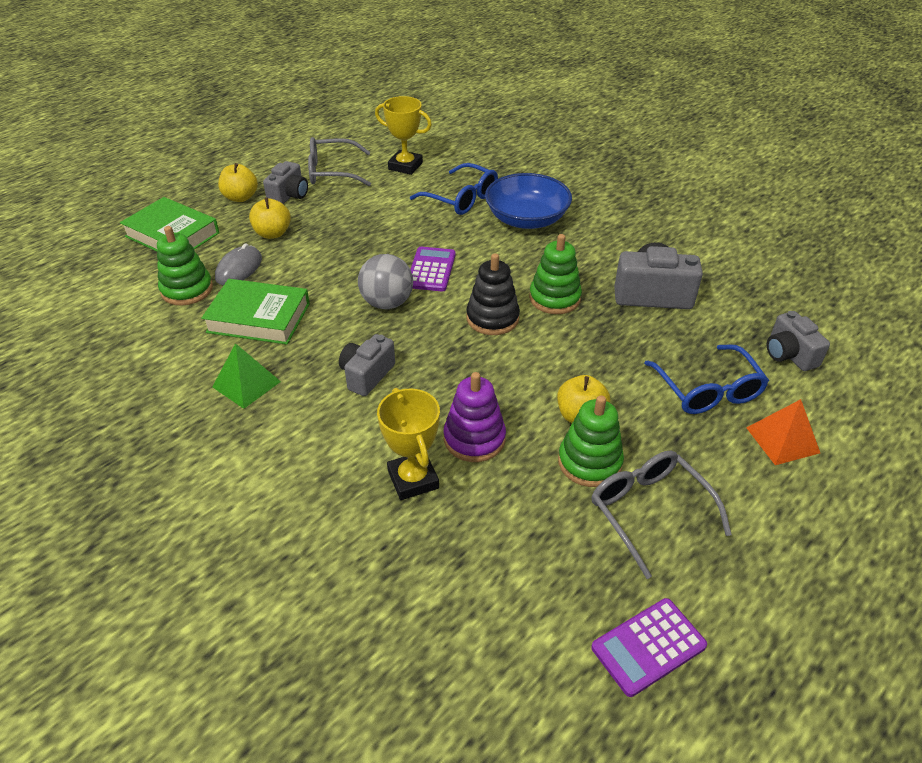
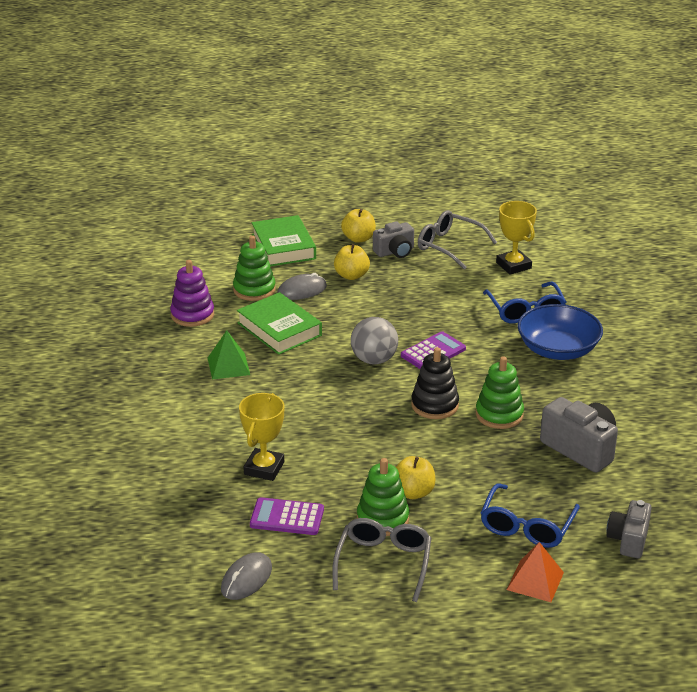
camera: 40 degrees right, 10 degrees down
grey camera [339,334,395,396] -> none
purple stacking toy [443,372,506,462] -> purple stacking toy moved to [170,260,214,327]
purple calculator [591,598,707,697] -> purple calculator moved to [250,497,324,535]
none -> grey mouse [221,552,272,600]

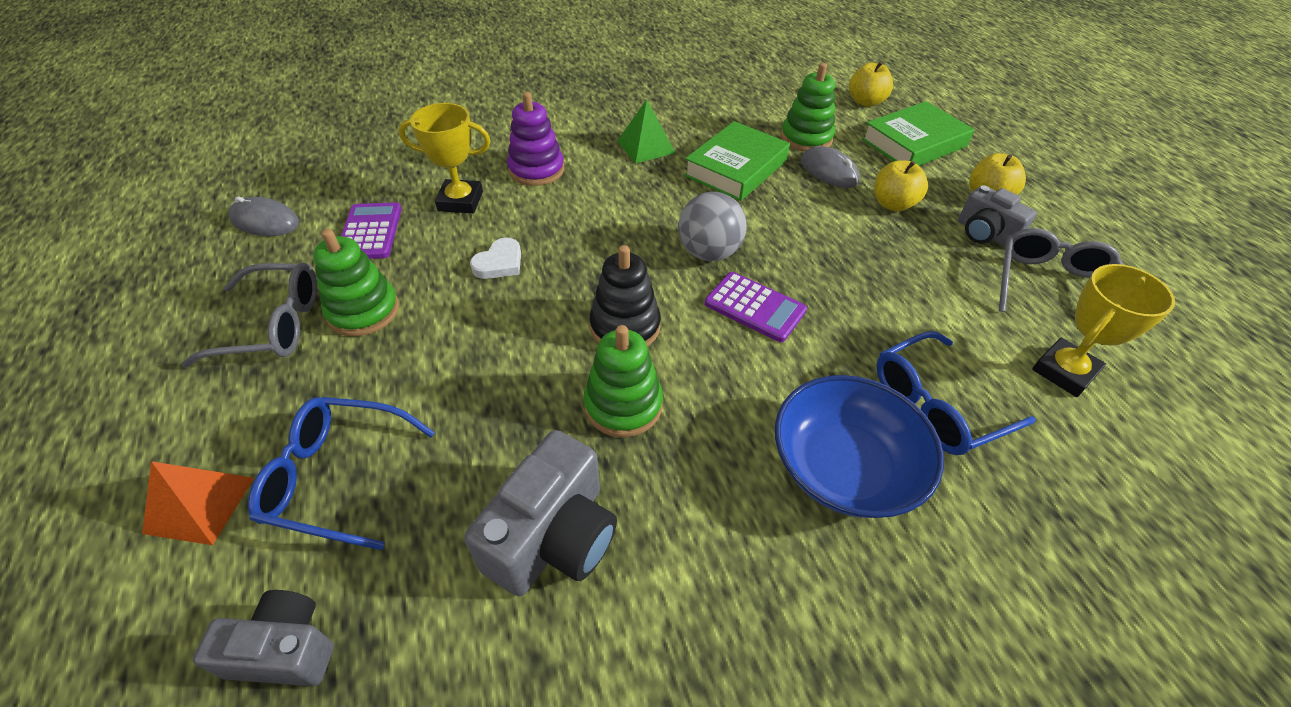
camera: 75 degrees right, 15 degrees up
purple stacking toy [170,260,214,327] -> purple stacking toy moved to [507,92,564,186]
yellow apple [396,456,436,499] -> yellow apple moved to [849,61,893,107]
none -> white heart [470,238,521,279]

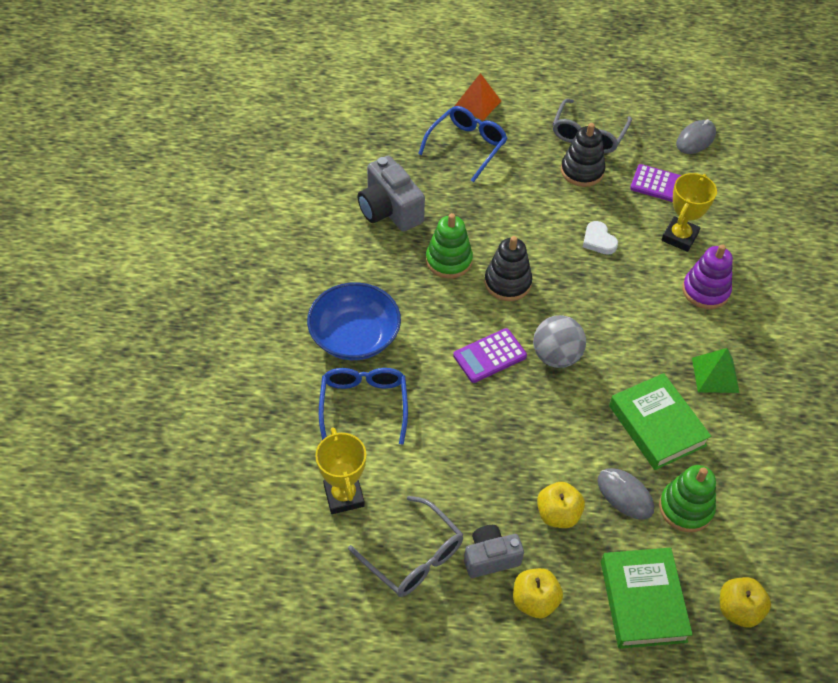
camera: 115 degrees right, 5 degrees up
grey camera [193,590,334,686] -> none
green stacking toy [313,229,399,336] -> black stacking toy [561,123,606,187]
grey mouse [801,146,860,188] -> grey mouse turned 60 degrees clockwise [598,468,654,520]

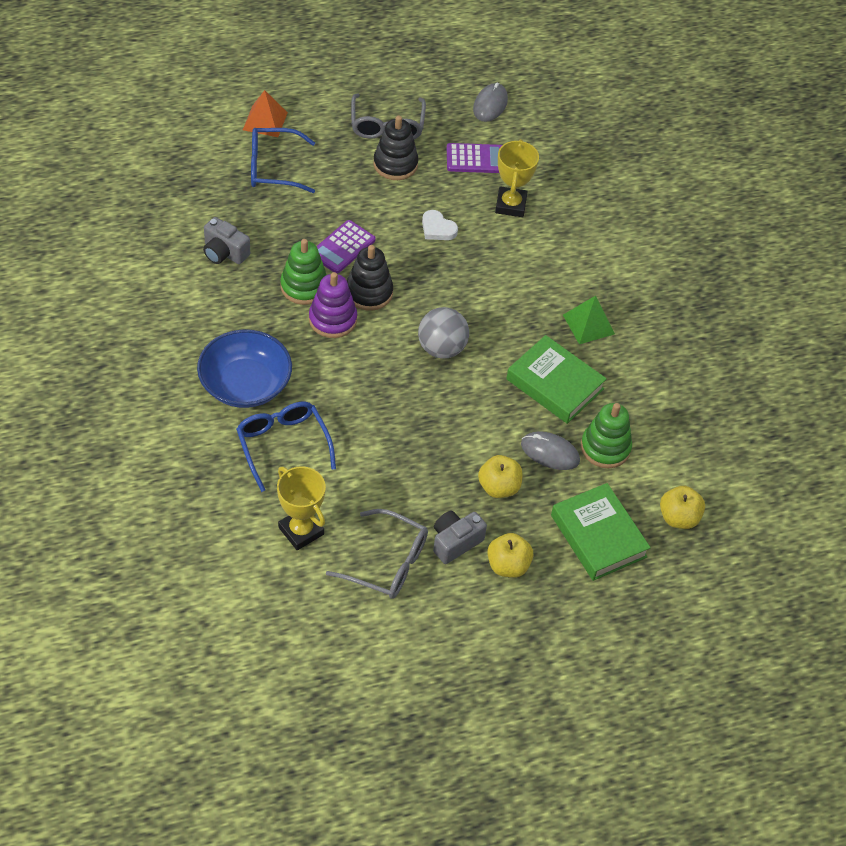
camera: 25 degrees left, 0 degrees up
grey camera [358,156,425,232] -> grey camera [203,217,250,264], size x0.66
blue glasses [418,106,507,182] -> blue glasses turned 105 degrees counterclockwise [251,128,315,193]
purple calculator [453,328,527,383] -> purple calculator moved to [317,220,376,274]
purple stacking toy [682,244,733,309] -> purple stacking toy moved to [309,272,357,338]

